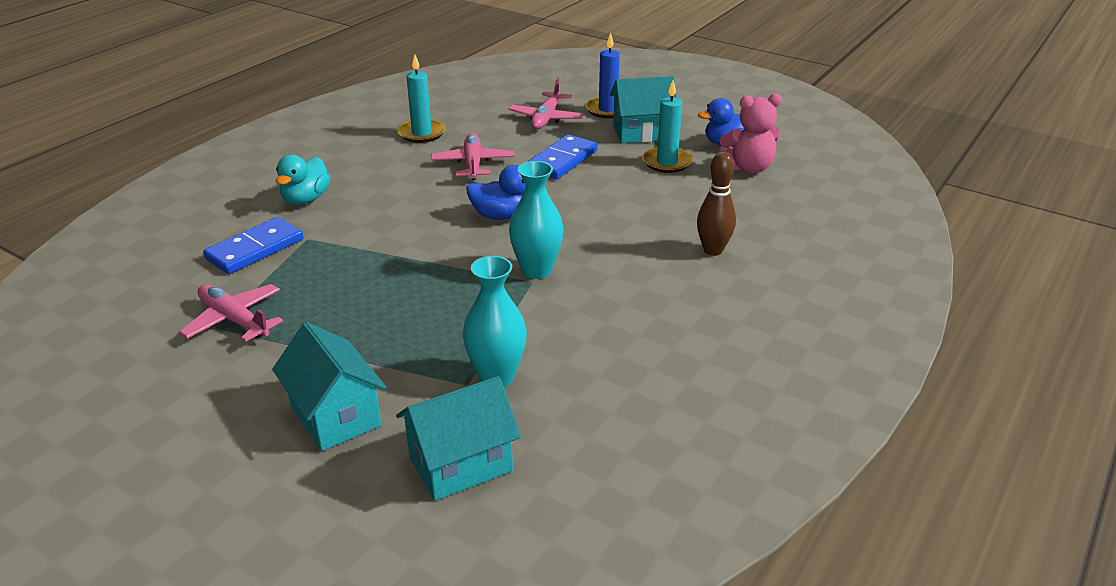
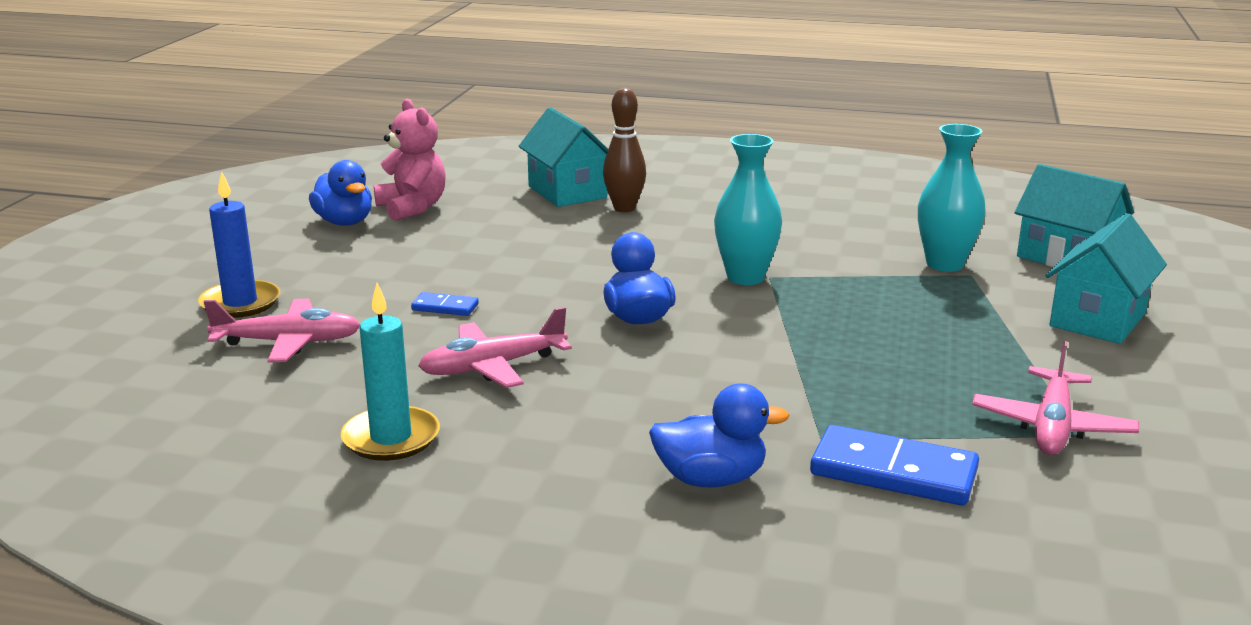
camera: 110 degrees left, 10 degrees down
turquoise duck [276,155,330,204] -> blue duck [649,384,789,488]
blue domino [527,134,598,179] -> blue domino [411,292,479,316], size x0.51
turquoise house [610,76,677,143] -> turquoise house moved to [519,107,608,207]
turquoise candle [642,80,693,173] -> none

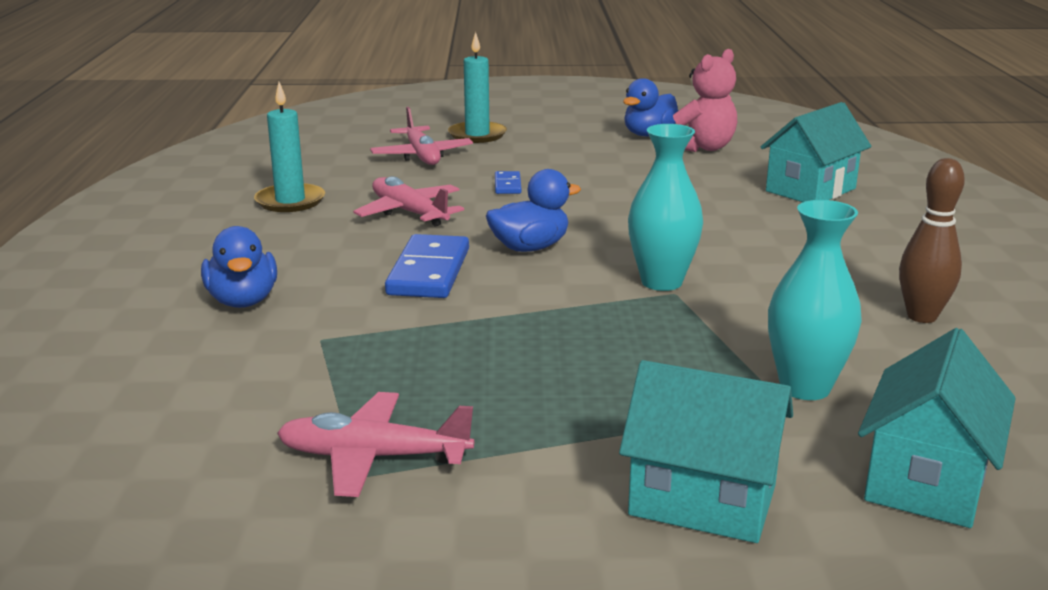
camera: 75 degrees right, 0 degrees up
blue candle [198,172,280,318] -> turquoise candle [448,32,507,143]
brown bowling pin [603,88,646,212] -> brown bowling pin moved to [899,158,965,323]
blue domino [810,425,979,506] -> blue domino moved to [385,234,469,298]

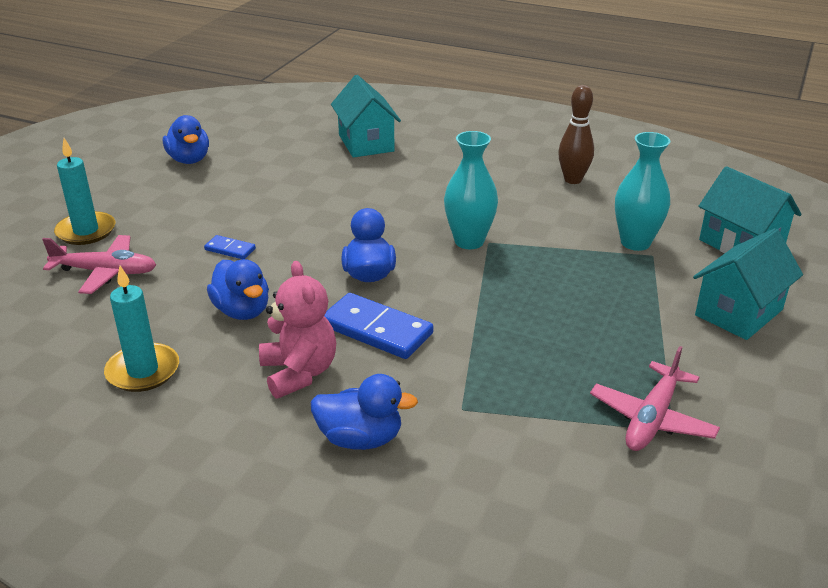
camera: 65 degrees left, 10 degrees up
pink plane [353,176,464,227] -> blue duck [207,259,269,320]
pink teddy bear [673,49,737,152] -> pink teddy bear moved to [259,261,336,399]

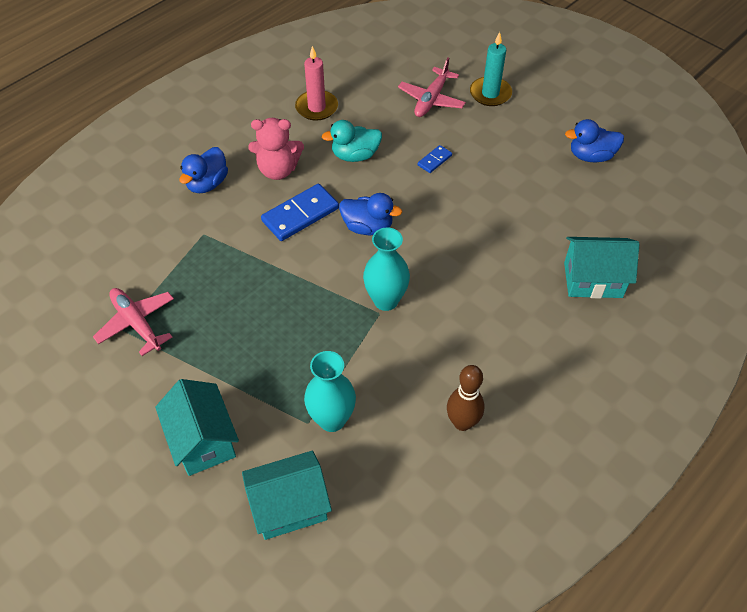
camera: 110 degrees right, 20 degrees up
turquoise candle [104,266,179,392] -> pink candle [295,46,338,121]
blue duck [207,259,269,320] -> turquoise duck [322,120,382,162]

